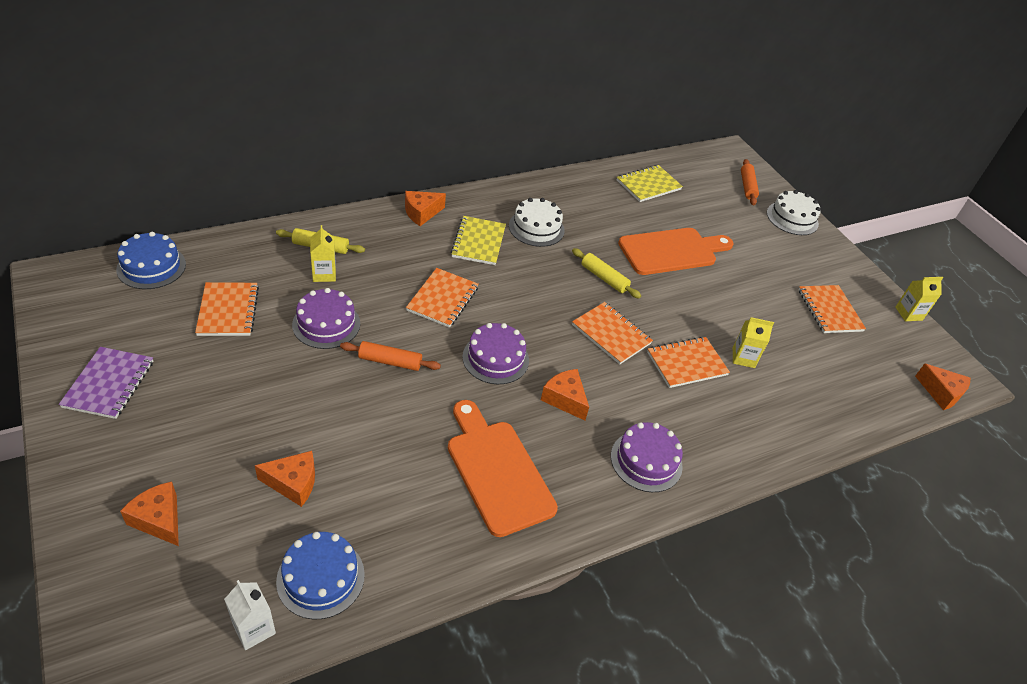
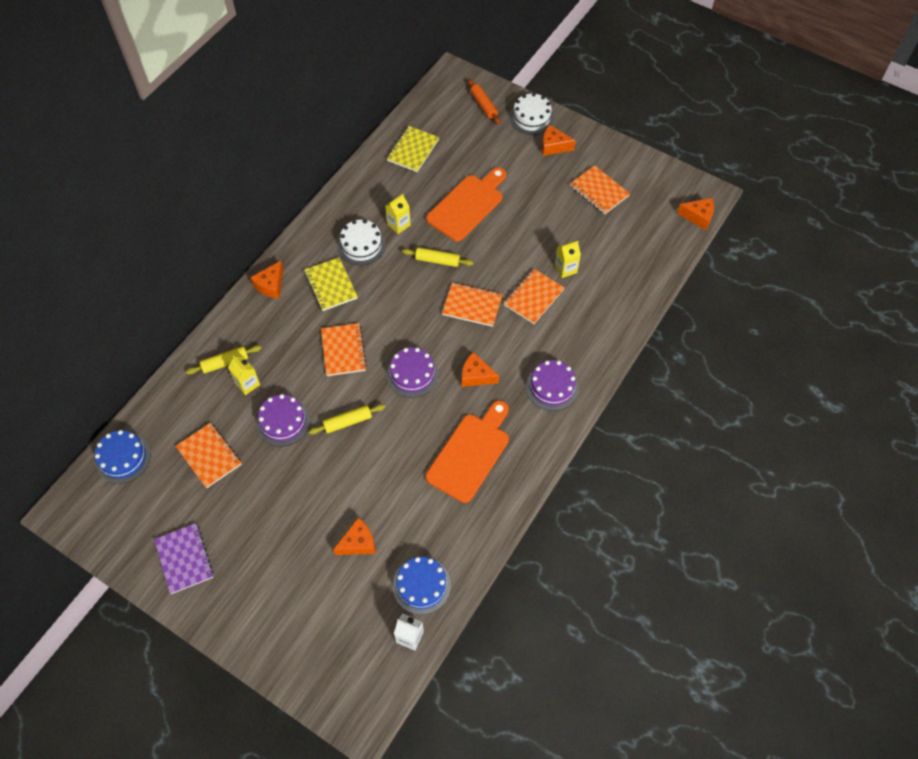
camera: 25 degrees left, 15 degrees up
orange cheese [120,481,179,546] -> orange cheese moved to [542,125,576,156]
orange rolling pin [340,341,441,371] -> yellow rolling pin [309,404,385,435]
orange cutting board [448,400,558,537] -> orange cutting board turned 90 degrees clockwise [426,400,509,503]
yellow carton [895,277,943,321] -> yellow carton moved to [385,194,411,234]

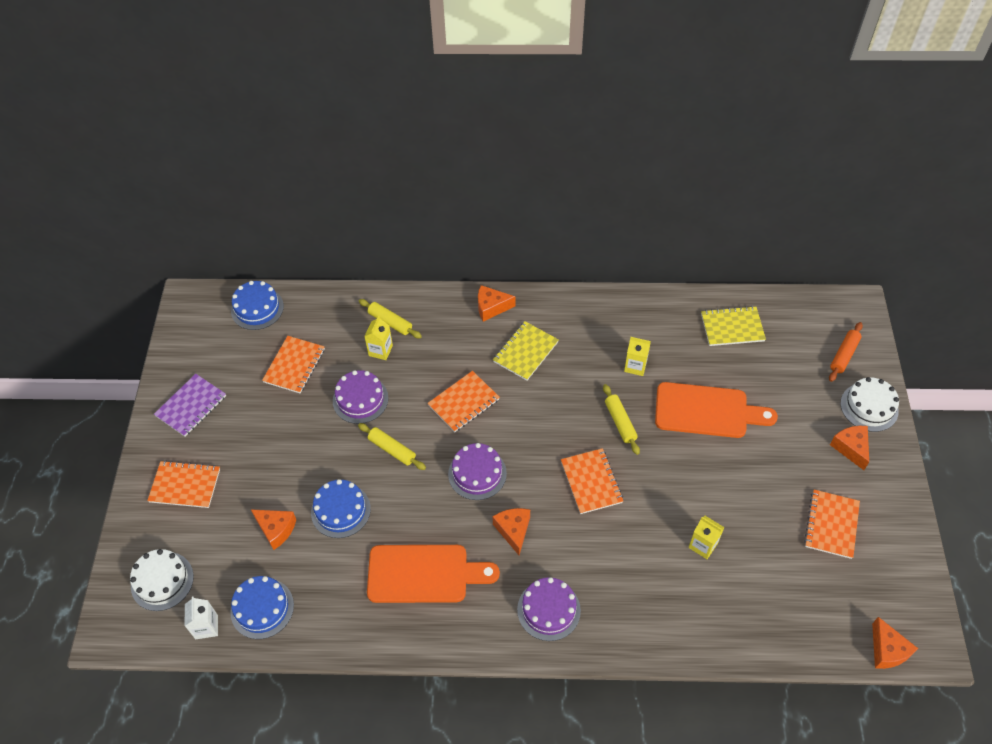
camera: 60 degrees right, 5 degrees down
white cake [338,219,386,265] -> white cake moved to [130,549,194,611]
orange notebook [504,269,565,324] -> orange notebook moved to [147,460,220,508]
none -> blue cake [311,479,371,538]

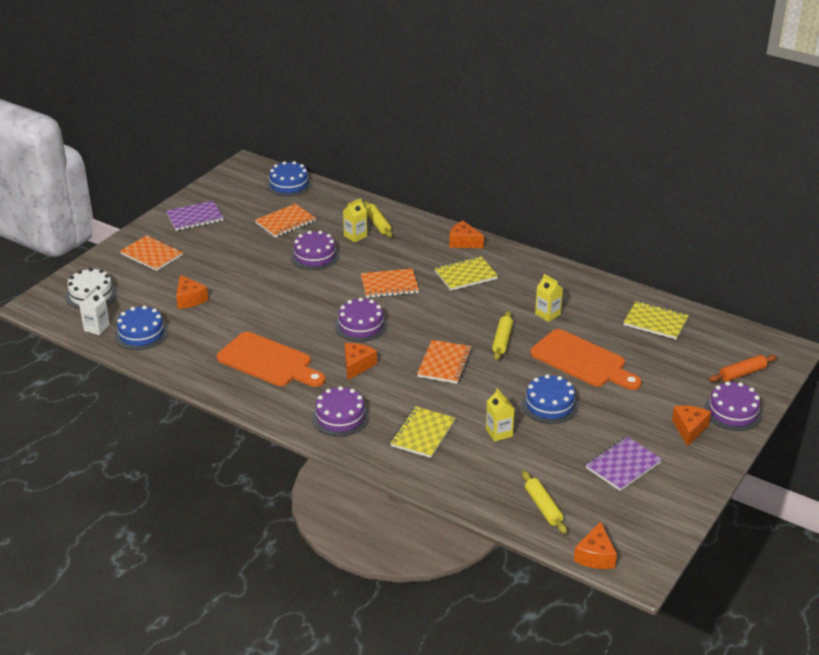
camera: 30 degrees right, 20 degrees down
blue cake [311,479,371,538] -> blue cake moved to [521,374,578,424]
yellow rolling pin [358,423,426,470] -> yellow rolling pin moved to [522,471,567,534]
orange notebook [804,490,860,559] -> purple notebook [586,437,662,491]
white cake [841,377,899,432] -> purple cake [704,381,762,431]
none -> yellow notebook [390,406,456,458]

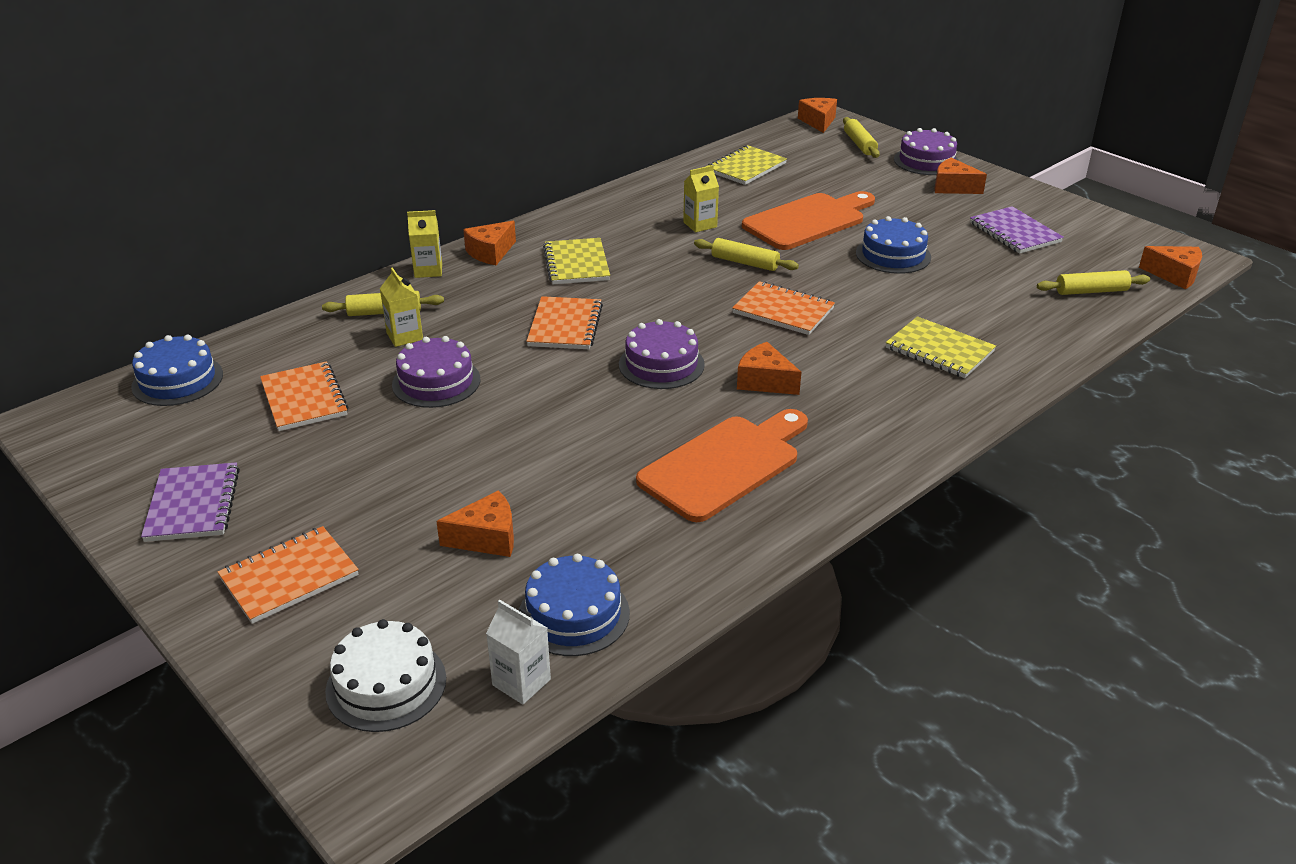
camera: 75 degrees left, 0 degrees up
purple cake [312,386,369,437] -> none
yellow carton [486,388,514,442] -> yellow carton moved to [407,210,442,278]
orange rolling pin [709,355,777,382] -> yellow rolling pin [843,117,880,158]
none -> orange cheese [798,98,837,133]

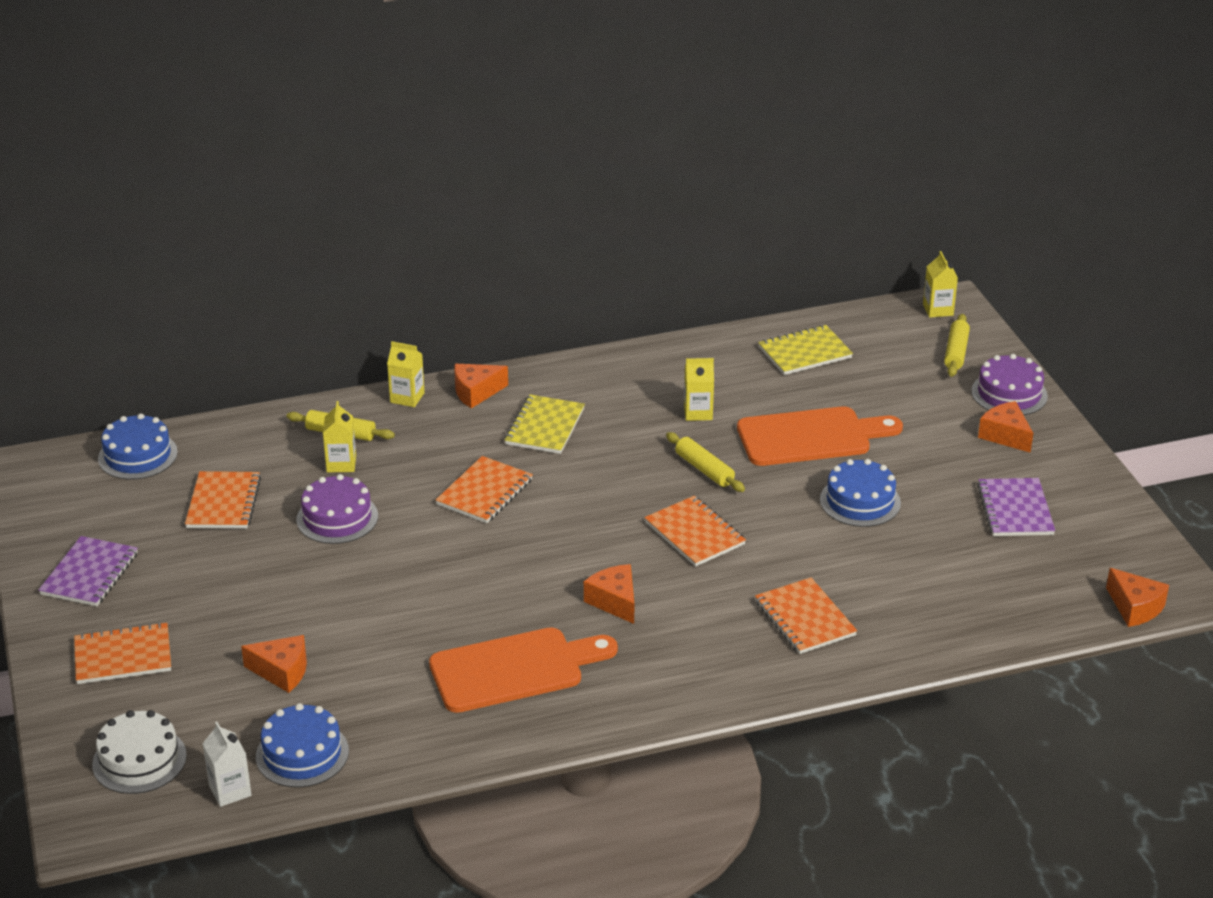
camera: 25 degrees right, 0 degrees up
purple cake [619,319,705,389] -> none
orange cheese [798,98,837,133] -> yellow carton [923,251,958,318]
yellow notebook [886,316,996,378] -> orange notebook [755,578,857,654]
yellow rolling pin [1037,270,1150,295] -> none

